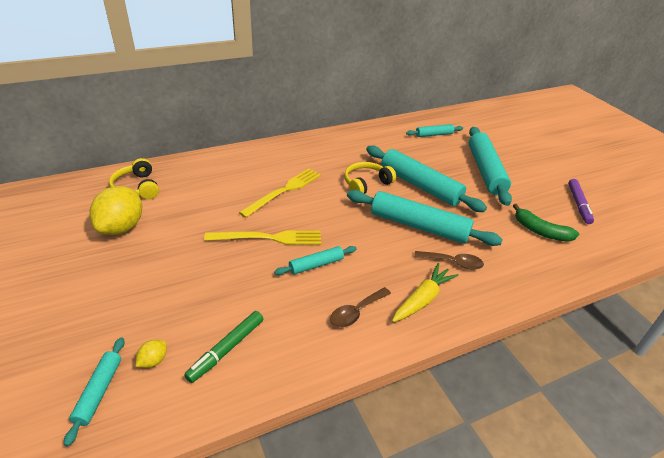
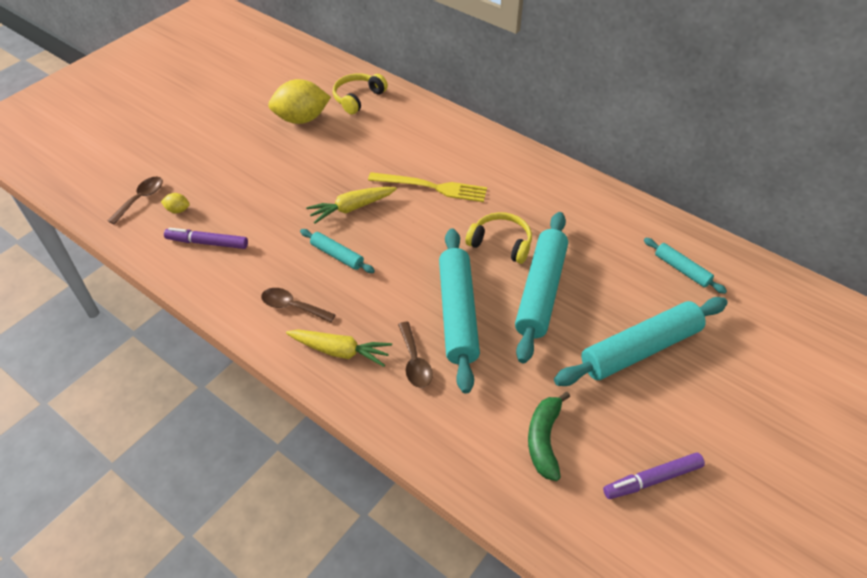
camera: 65 degrees right, 10 degrees up
turquoise rolling pin [64,337,124,446] -> brown spoon [108,177,163,225]
green marker [184,311,263,383] -> purple marker [164,228,248,249]
yellow fork [204,231,321,245] -> yellow carrot [306,187,397,223]

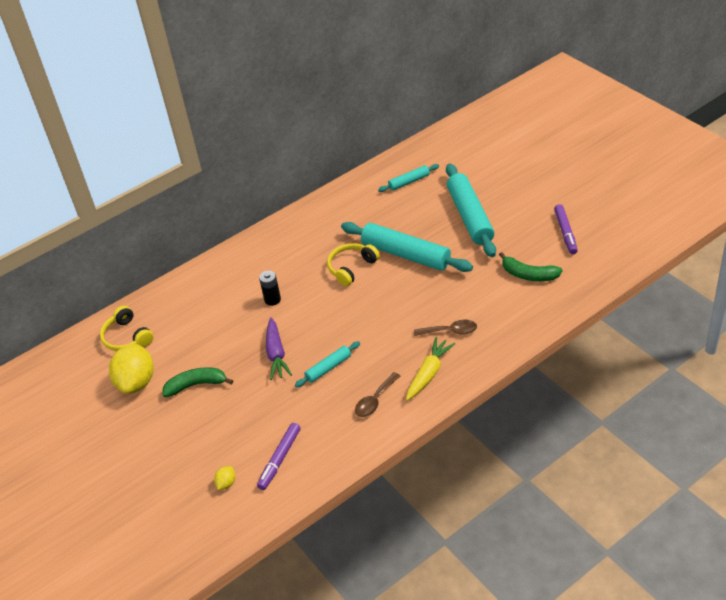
camera: 70 degrees left, 5 degrees down
brown spoon [108,177,163,225] -> none
yellow carrot [306,187,397,223] -> purple carrot [266,317,292,380]
yellow fork [368,172,487,202] -> black battery [259,271,281,306]
turquoise rolling pin [439,228,480,394] -> none
none -> green banana [162,367,233,397]

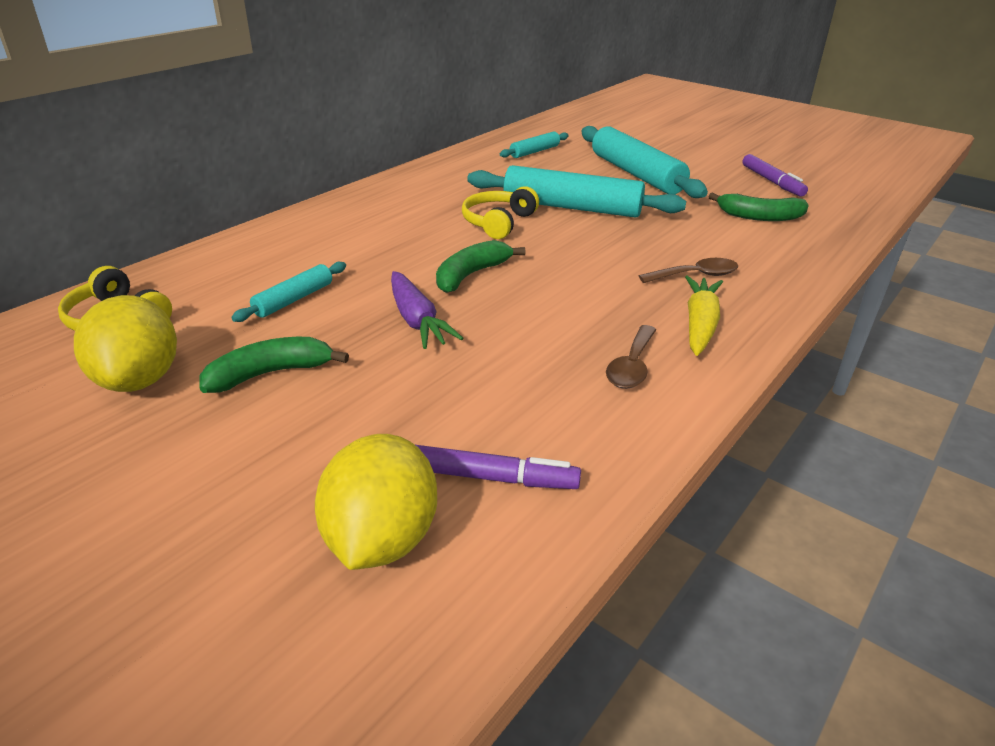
camera: 20 degrees left, 10 degrees down
yellow lemon [214,466,235,490] -> yellow lemon [315,434,437,570], size x2.35
purple marker [257,423,301,490] -> purple marker turned 90 degrees counterclockwise [416,445,581,489]
black battery [259,271,281,306] -> none
turquoise rolling pin [295,341,360,388] -> turquoise rolling pin moved to [231,262,346,322]
none -> green banana [436,240,525,293]

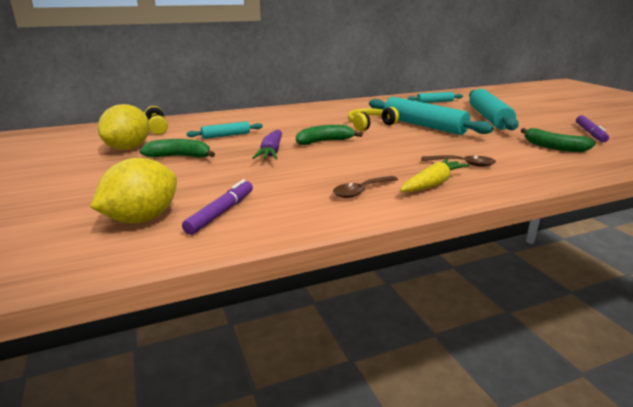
camera: 30 degrees right, 10 degrees down
purple marker [416,445,581,489] -> purple marker turned 105 degrees counterclockwise [182,179,253,235]

